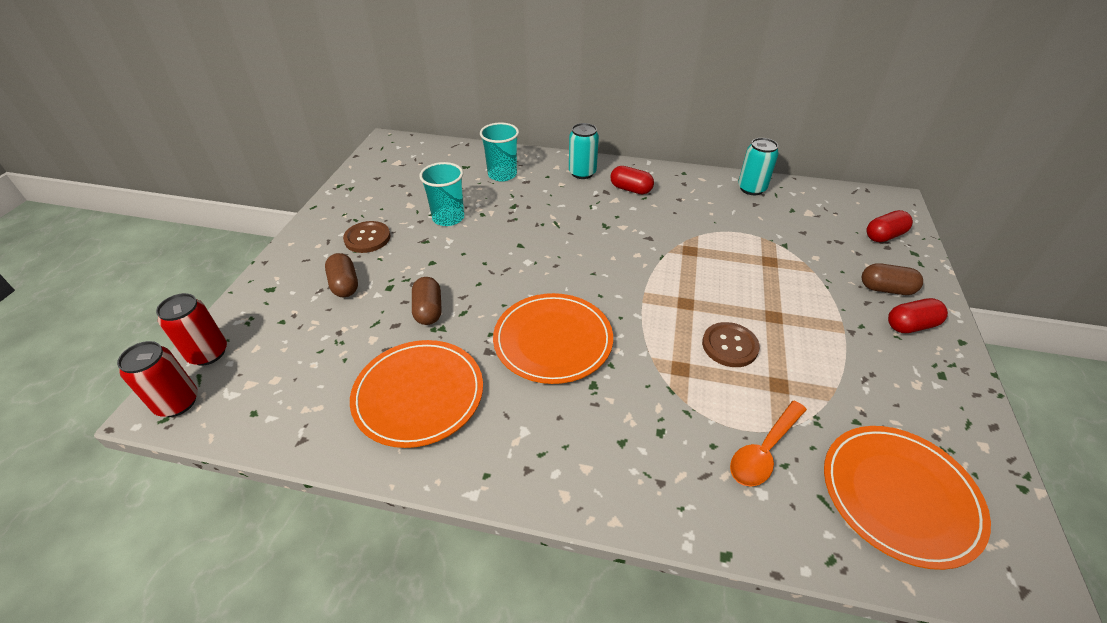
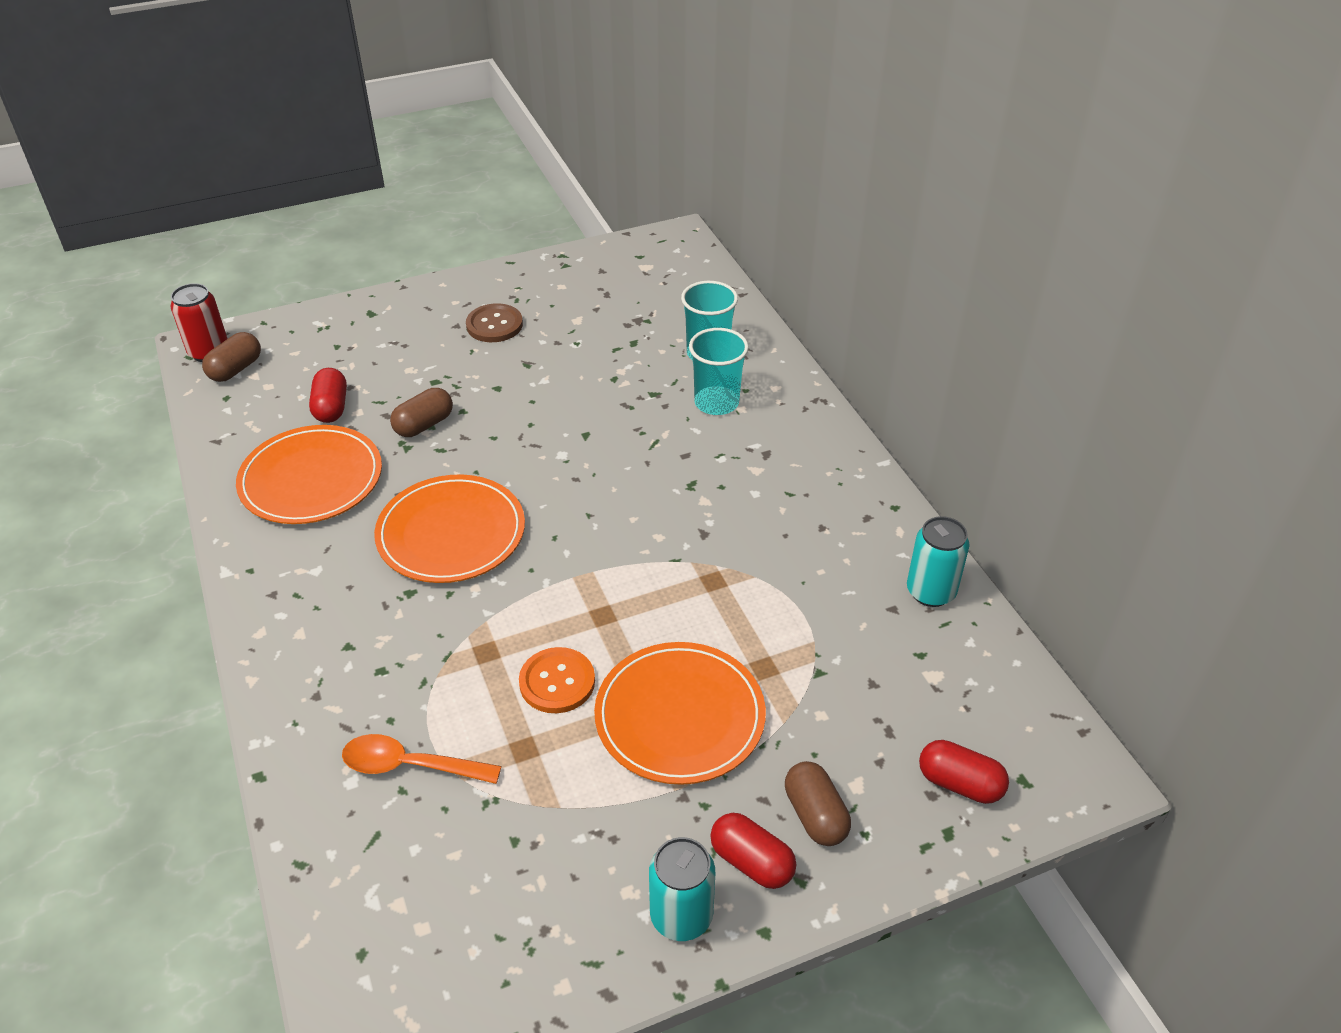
camera: 55 degrees right, 0 degrees up
red can [156,293,227,366] -> none
brown capsule [325,253,358,297] -> brown capsule moved to [202,332,261,382]
turquoise cup [419,162,464,226] -> turquoise cup moved to [689,328,749,415]
turquoise can [569,123,599,179] -> turquoise can moved to [649,837,715,941]
red capsule [611,166,654,194] -> red capsule moved to [309,368,347,423]
brown button [702,322,760,367] -> orange button [519,647,595,713]
orange plate [824,426,991,570] -> orange plate moved to [594,642,766,785]

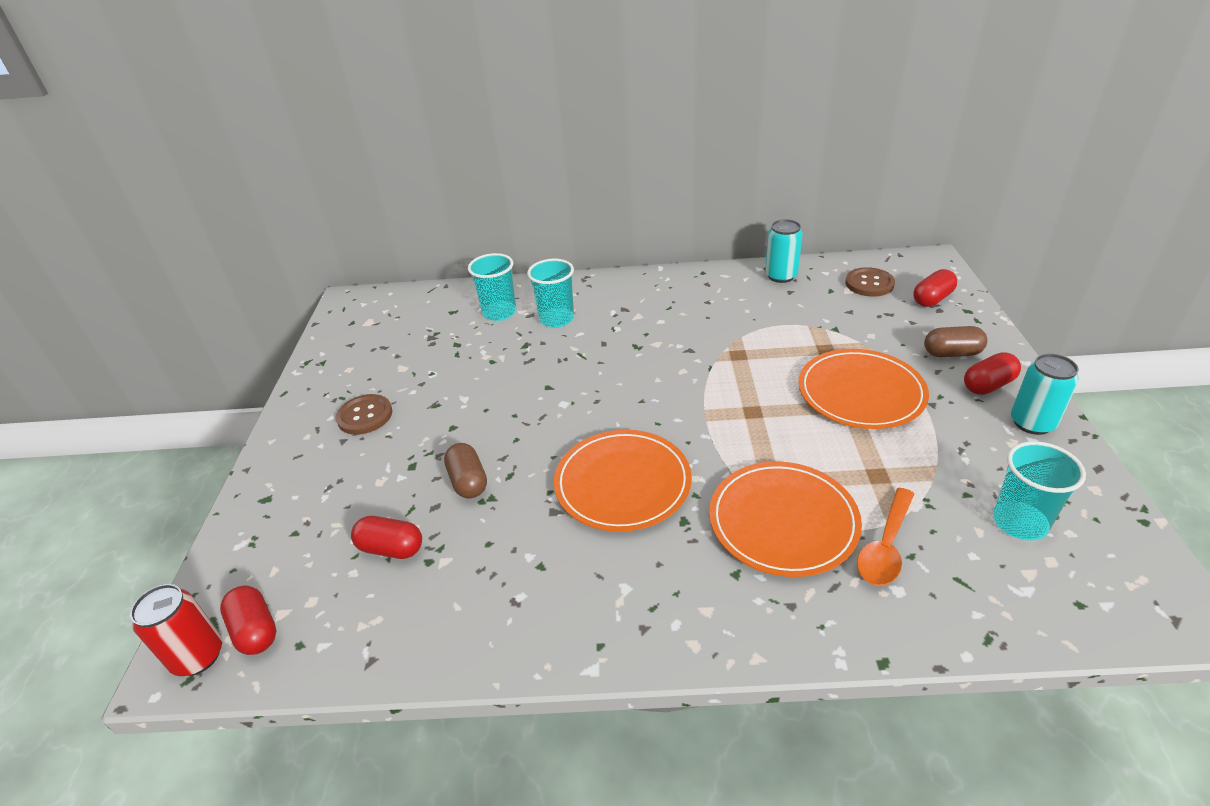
camera: 65 degrees left, 5 degrees down
brown capsule [202,332,261,382] -> red capsule [220,585,276,655]
orange plate [236,425,382,524] -> orange plate moved to [709,461,862,577]
orange button [519,647,595,713] -> none
none -> brown button [845,267,895,297]
none -> turquoise cup [993,441,1086,541]

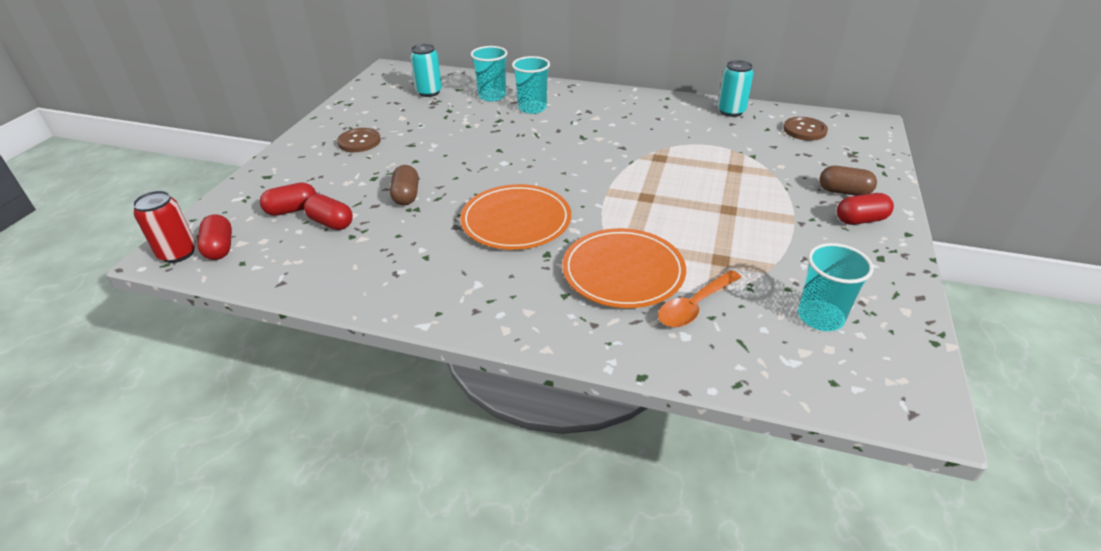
camera: 15 degrees right, 0 degrees up
orange plate [798,349,929,429] -> none
red capsule [913,269,957,307] -> red capsule moved to [260,182,316,216]
turquoise can [1011,354,1079,435] -> turquoise can moved to [410,44,442,97]

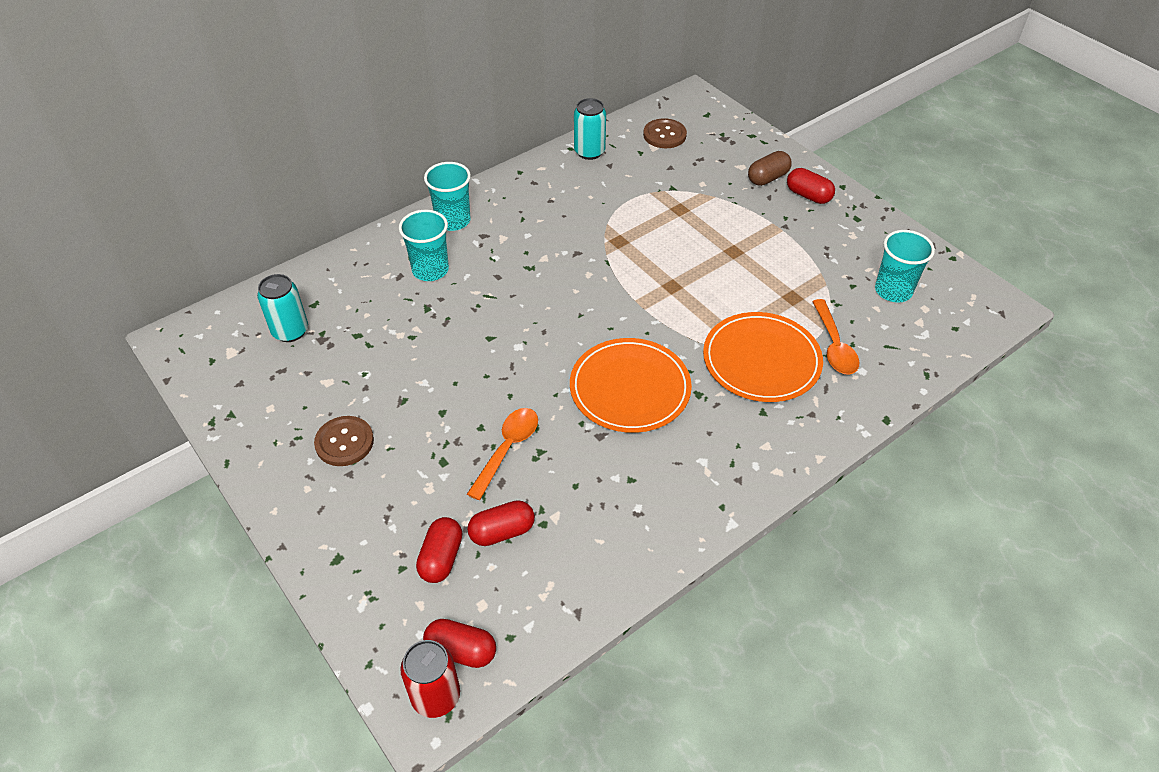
camera: 55 degrees left, 10 degrees up
brown capsule [390,165,419,205] -> orange spoon [467,408,538,500]
turquoise cup [471,46,507,101] -> turquoise cup moved to [424,162,471,231]
red capsule [837,193,894,225] -> red capsule turned 75 degrees counterclockwise [787,168,835,204]

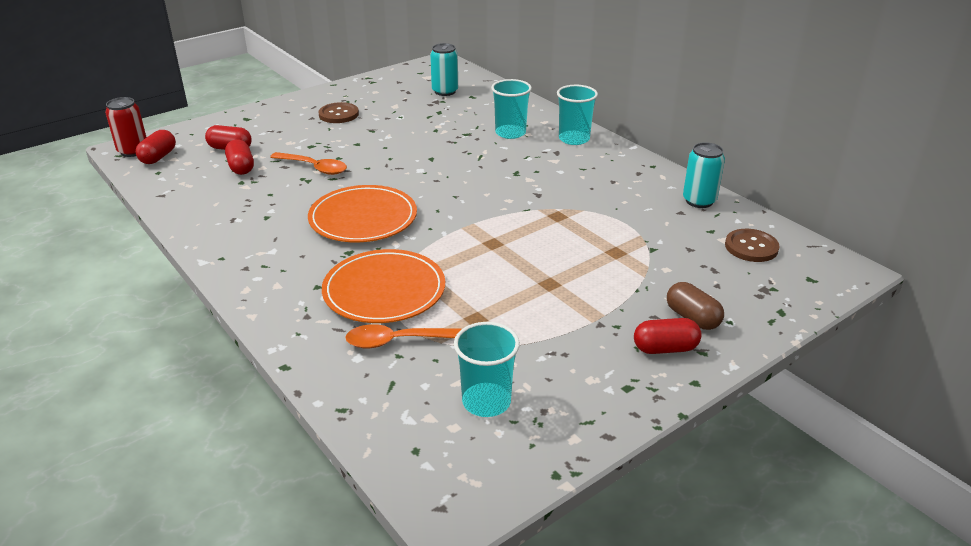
camera: 90 degrees right, 15 degrees down
red capsule [787,168,835,204] -> red capsule turned 45 degrees clockwise [634,318,702,354]

